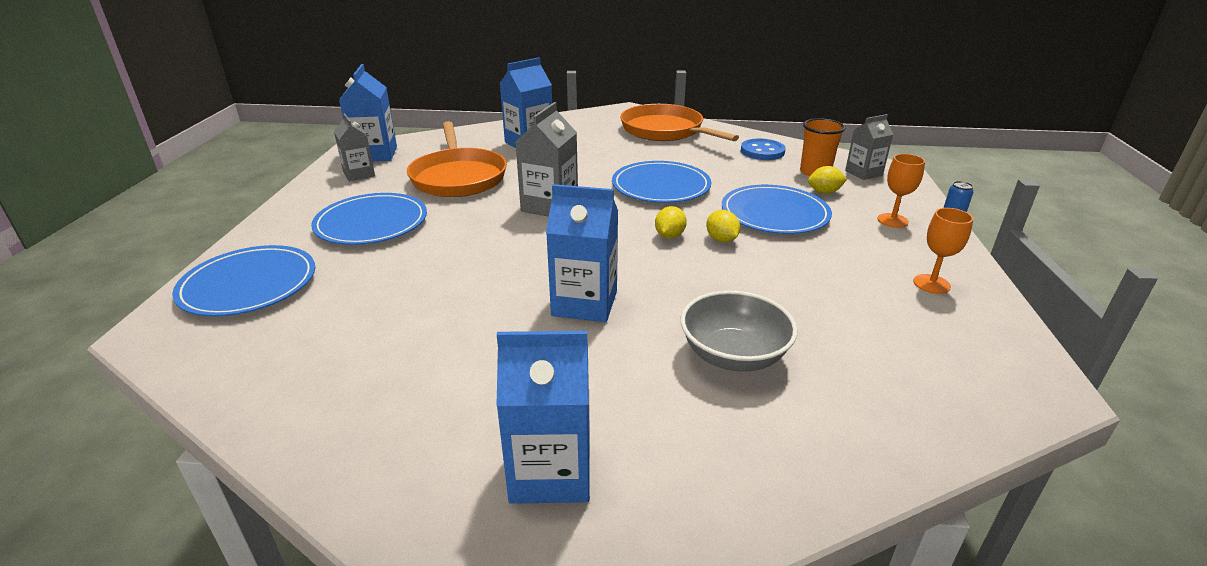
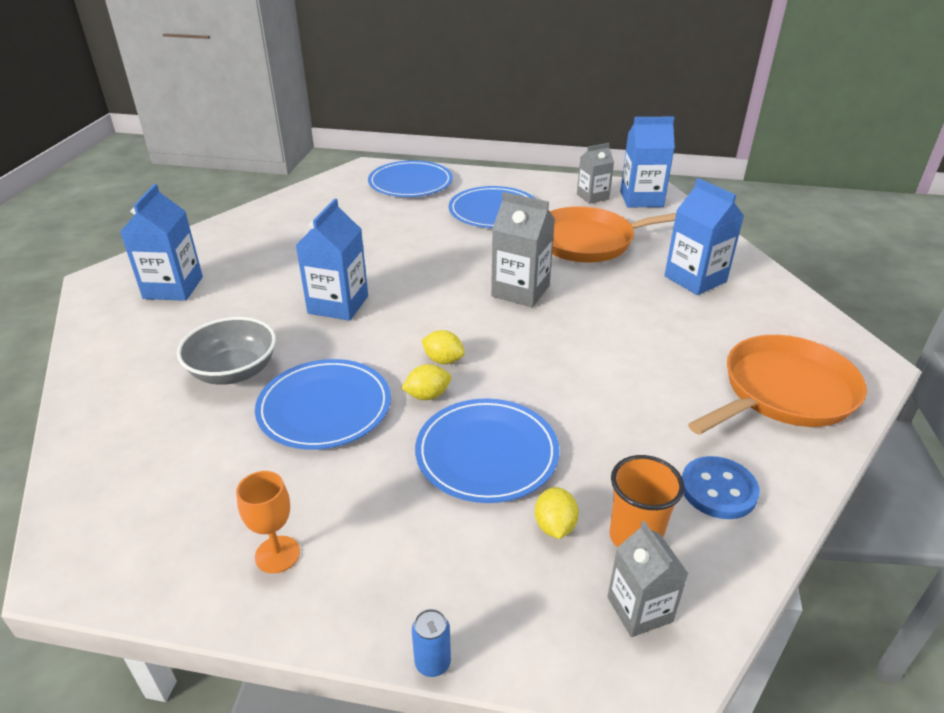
camera: 95 degrees right, 5 degrees up
blue plate [612,161,711,203] -> blue plate moved to [255,359,391,450]
orange goblet [877,154,925,228] -> none

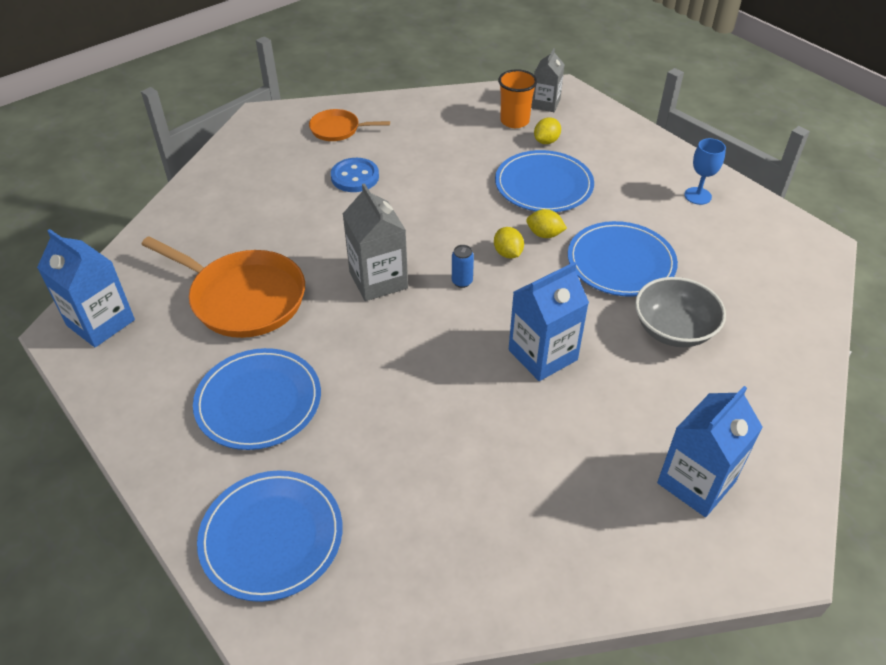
camera: 140 degrees left, 10 degrees up
orange goblet [236,471,300,573] -> blue goblet [684,138,726,205]
blue can [412,609,451,677] -> blue can moved to [452,245,474,288]
grey carton [577,143,614,204] -> none
blue carton [664,178,744,295] -> none
blue button [682,456,760,519] -> blue button moved to [331,158,379,192]
orange pan [688,335,867,435] -> orange pan [309,109,390,141], size x0.54

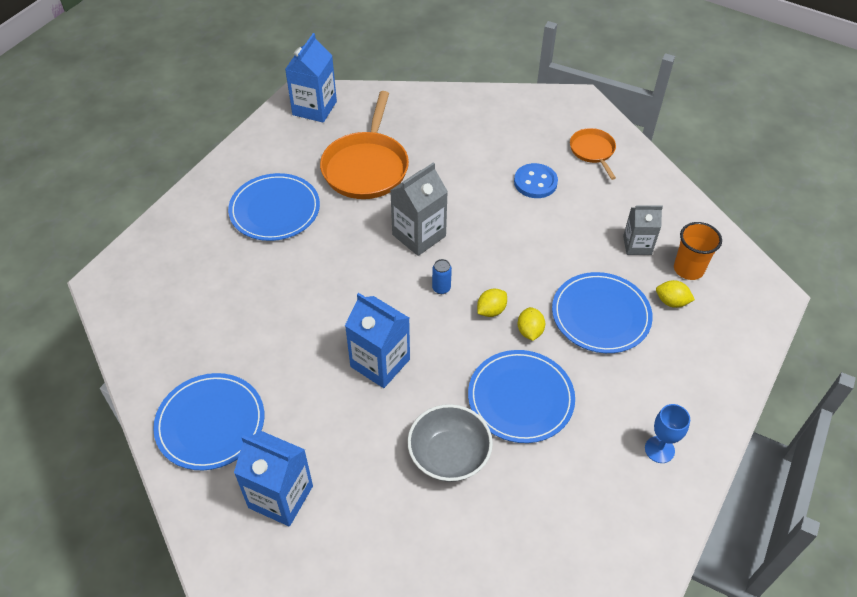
camera: 70 degrees right, 5 degrees up
blue plate [197,470,343,602] -> blue plate moved to [153,373,264,470]
grey carton [531,48,565,112] -> grey carton moved to [623,205,663,255]

